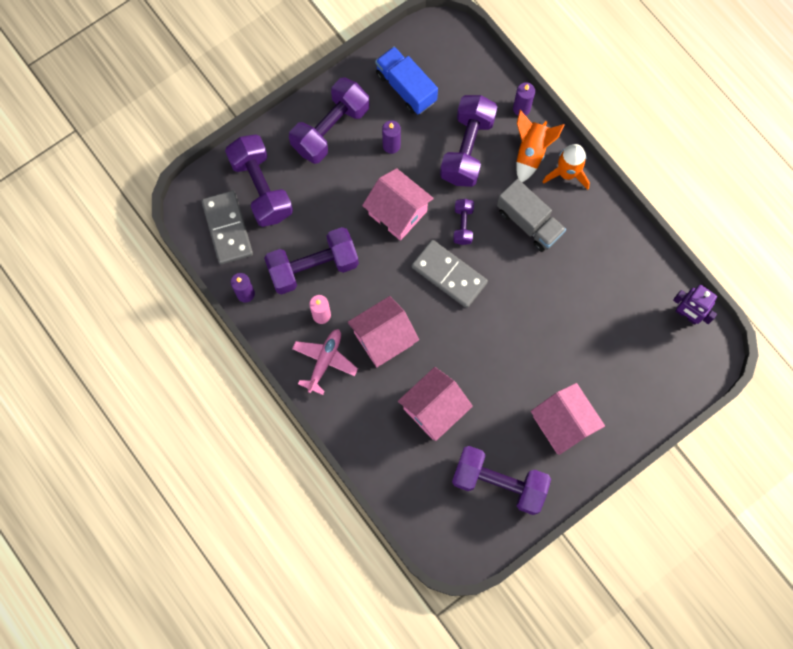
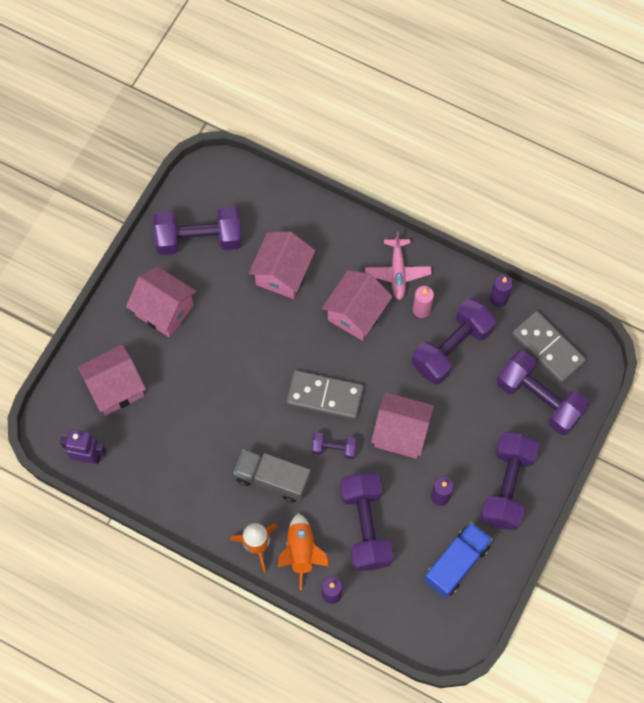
camera: 155 degrees right, 5 degrees down
blue truck [375,46,438,114] -> blue truck turned 75 degrees counterclockwise [424,522,492,598]
purple dumbbell [453,199,474,245] -> purple dumbbell turned 60 degrees counterclockwise [311,432,357,459]
none -> pink house [78,345,146,415]

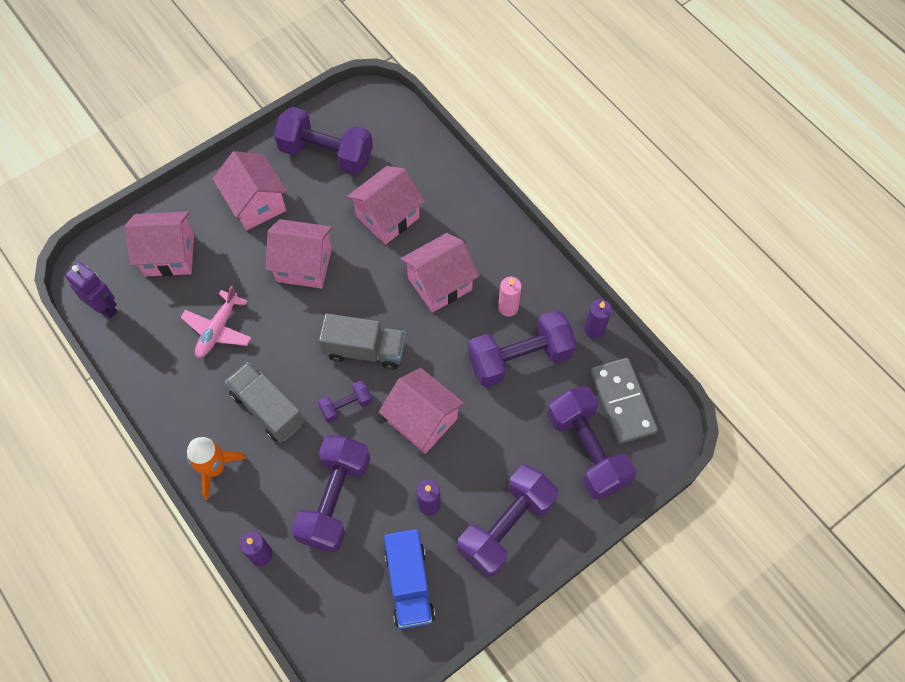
camera: 25 degrees right, 5 degrees down
orange rocket [278,513,330,590] -> none
grey domino [286,370,364,420] -> grey truck [319,314,406,370]
purple dumbbell [311,432,357,459] -> purple dumbbell turned 60 degrees counterclockwise [318,381,372,423]
pink plane [365,231,432,300] -> pink plane moved to [180,285,252,358]
blue truck [424,522,492,598] -> blue truck turned 105 degrees clockwise [384,529,435,629]
none -> pink house [266,219,332,288]

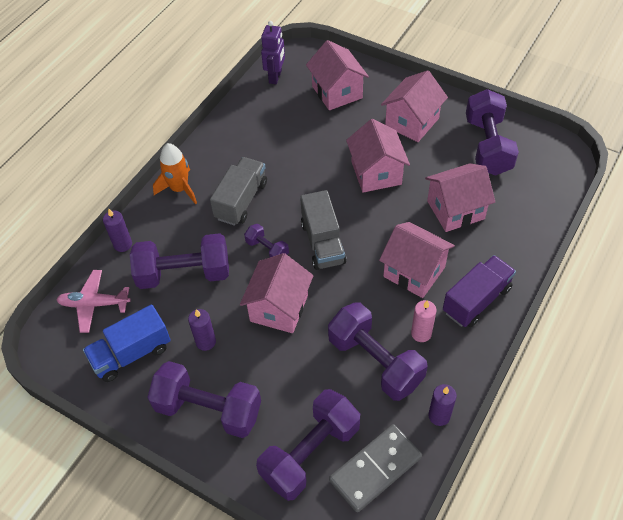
camera: 70 degrees right, 10 degrees down
pink plane [180,285,252,358] -> pink plane moved to [56,270,131,333]
pink house [347,166,425,245] -> pink house turned 45 degrees counterclockwise [425,163,495,232]
none -> purple truck [443,255,516,327]

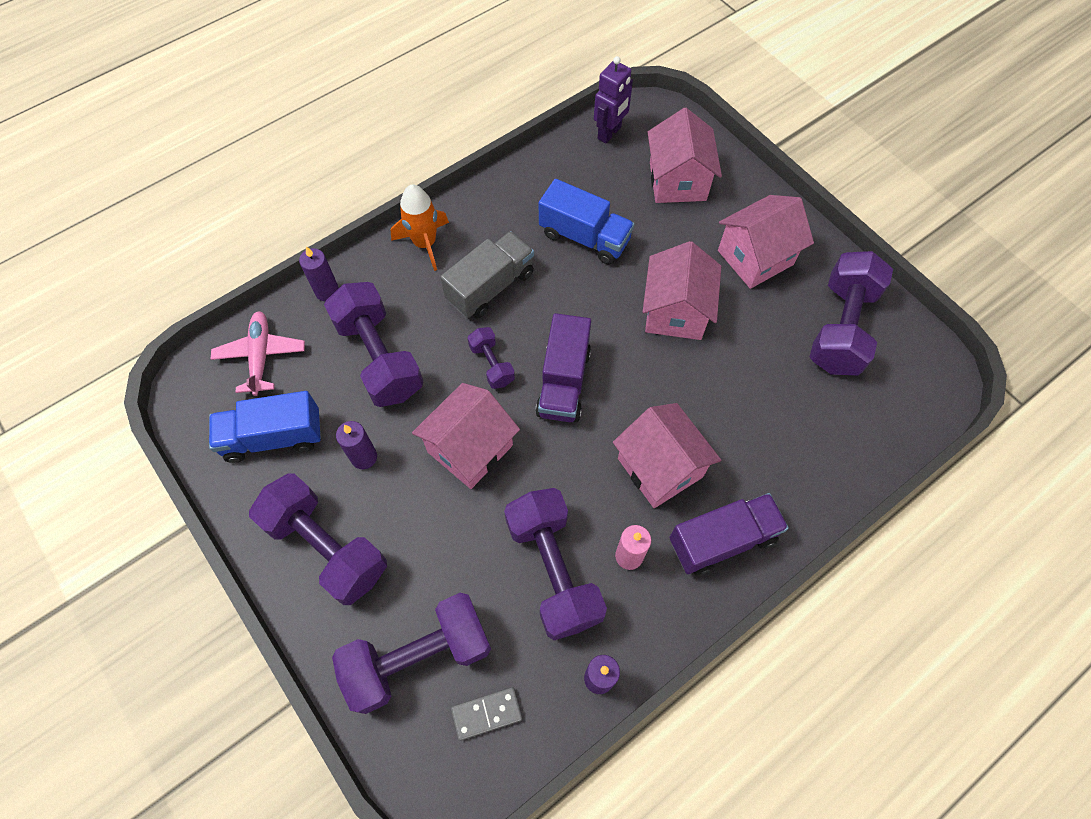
camera: 20 degrees right, 10 degrees up
pink plane [56,270,131,333] -> pink plane turned 60 degrees clockwise [211,311,305,396]
purple dumbbell [130,233,229,289] -> purple dumbbell turned 45 degrees clockwise [324,282,423,407]
grey truck [300,190,347,270] -> purple truck [535,313,591,422]
grey domino [329,424,422,512] -> grey domino [451,687,522,741], size x0.56
pink house [425,163,495,232] -> none
none -> blue truck [539,179,634,265]

